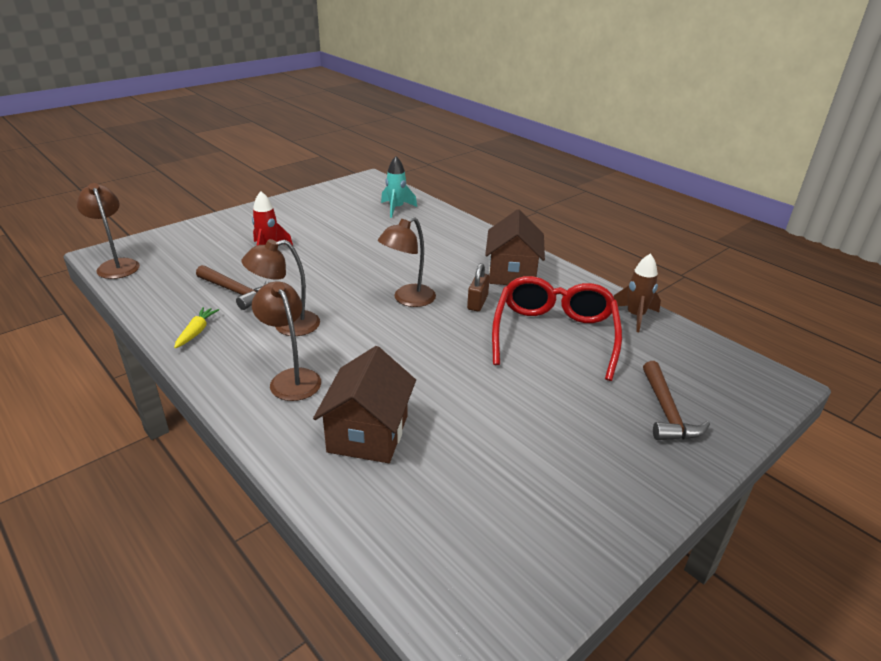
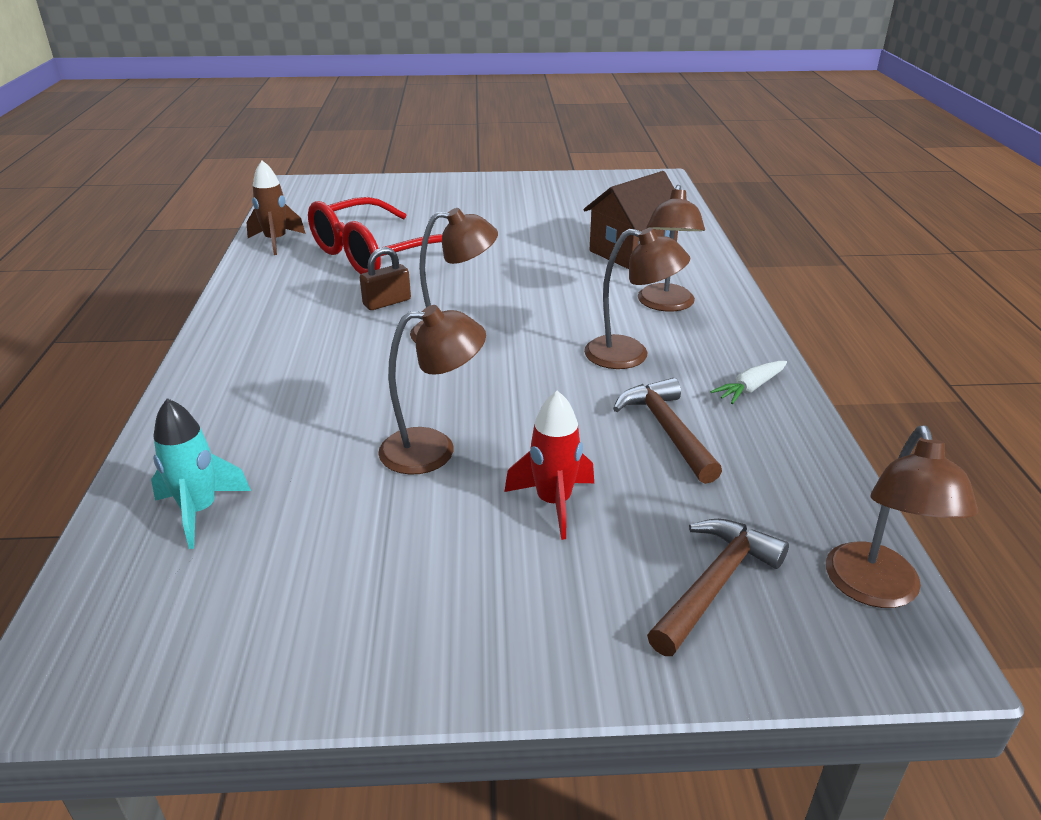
camera: 140 degrees left, 0 degrees up
yellow carrot [174,307,219,348] -> white carrot [710,361,787,404]
brown house [485,209,545,285] -> none
brown hammer [643,361,710,440] -> brown hammer moved to [647,519,789,656]
none -> brown lamp [378,305,486,475]

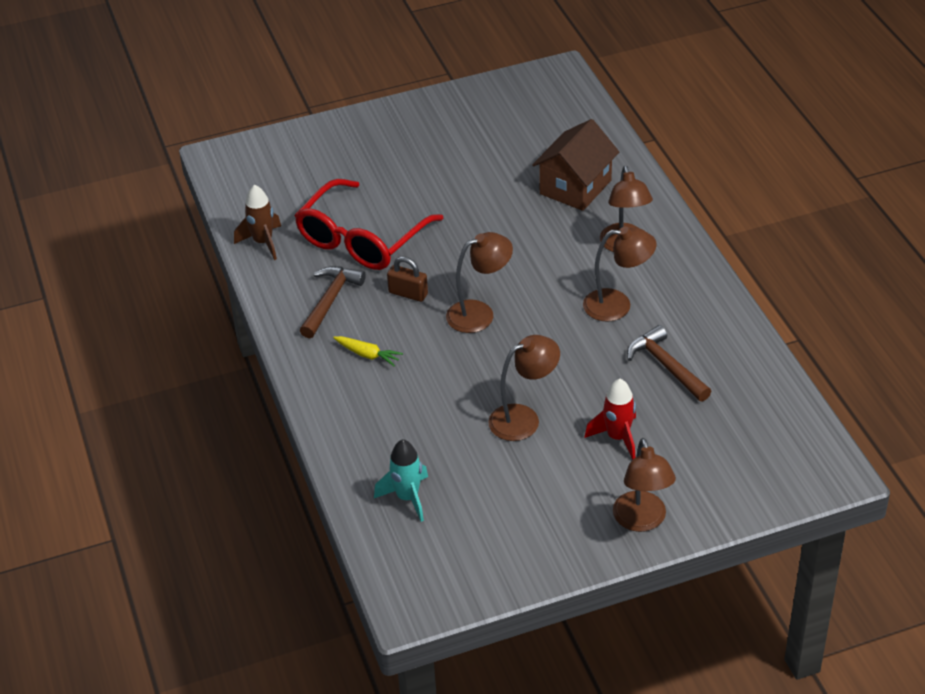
camera: 15 degrees left, 10 degrees up
brown padlock [360,247,411,310] -> brown padlock turned 75 degrees clockwise [387,256,428,302]
brown hammer [647,519,789,656] -> brown hammer moved to [300,266,366,338]
white carrot [710,361,787,404] -> none
brown lamp [826,426,978,608] -> brown lamp moved to [613,438,676,532]
none -> yellow carrot [333,336,403,366]

